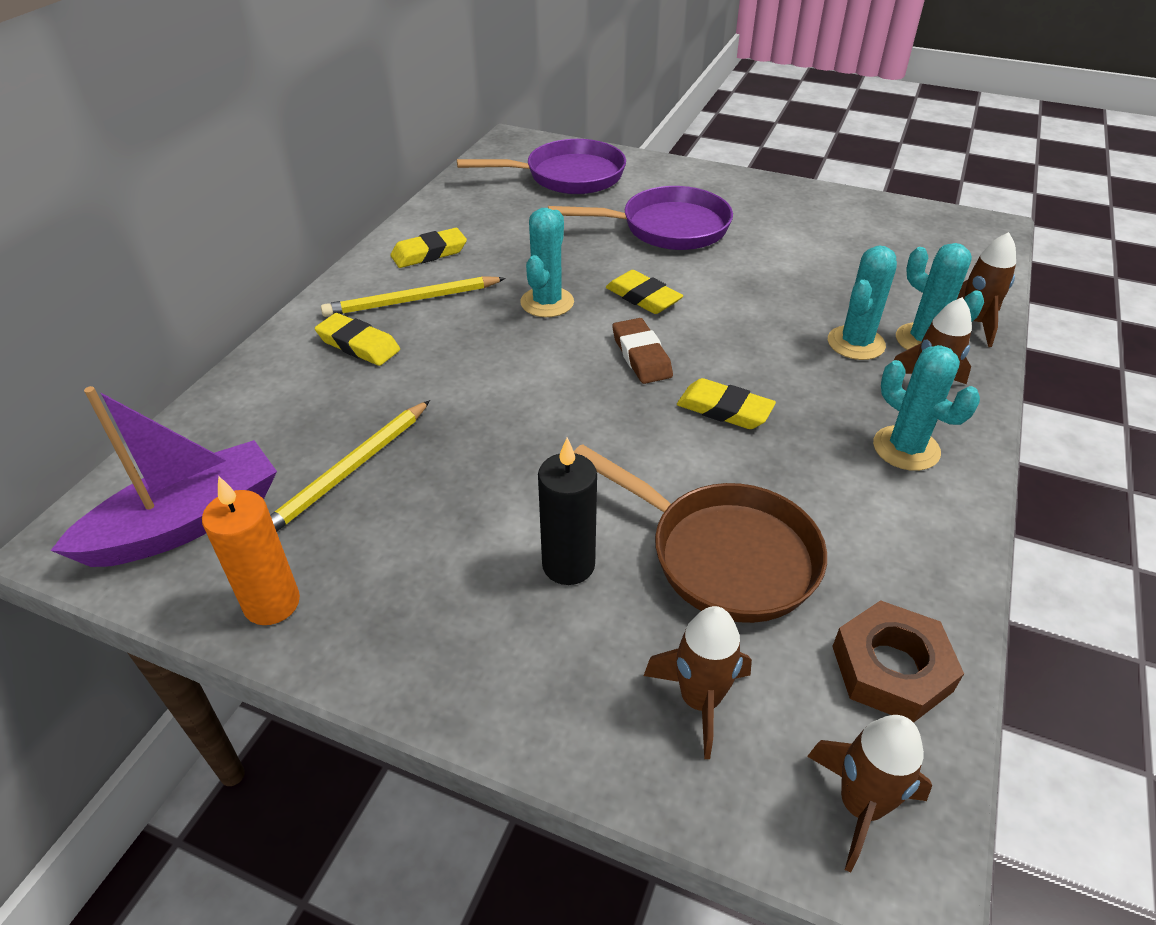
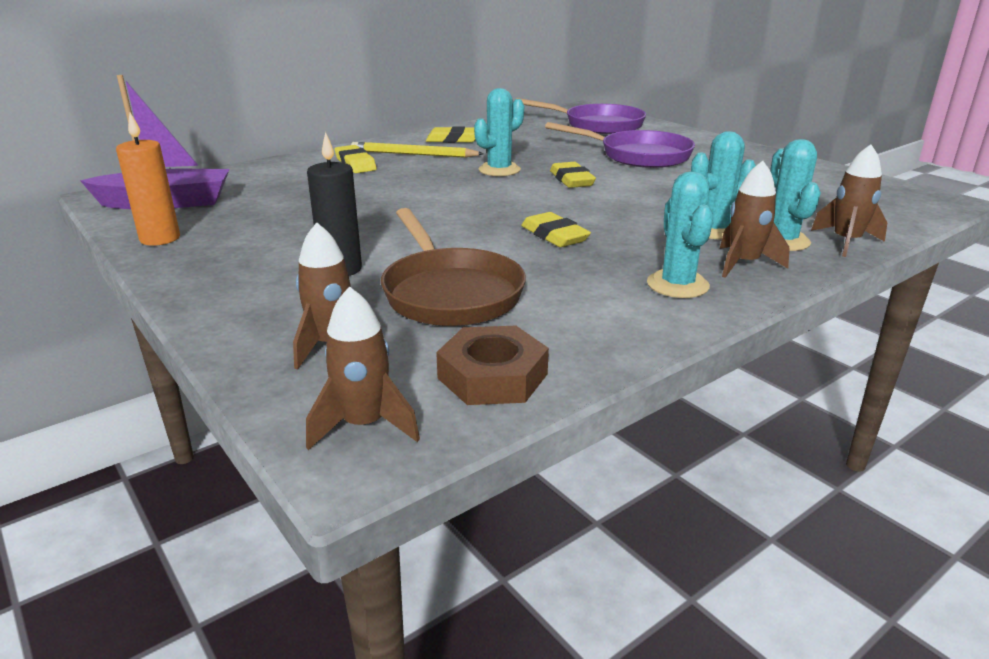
camera: 30 degrees right, 15 degrees down
yellow pencil [270,400,430,532] -> none
brown eraser [612,318,673,384] -> none

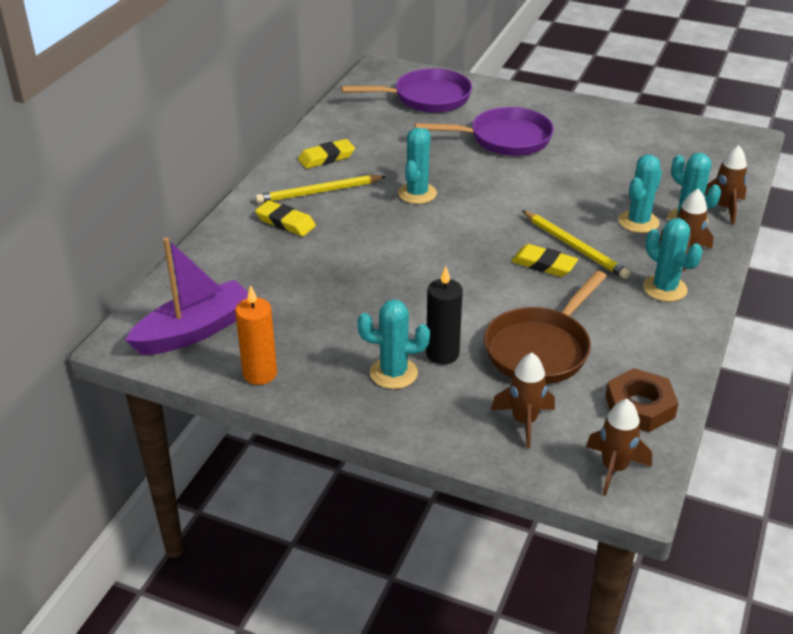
camera: 30 degrees left, 10 degrees up
brown pan [381,208,526,326] -> brown pan turned 90 degrees clockwise [484,271,607,384]
yellow eraser [550,162,596,188] -> none
none -> turquoise cactus [358,299,430,389]
none -> yellow pencil [522,211,630,279]

